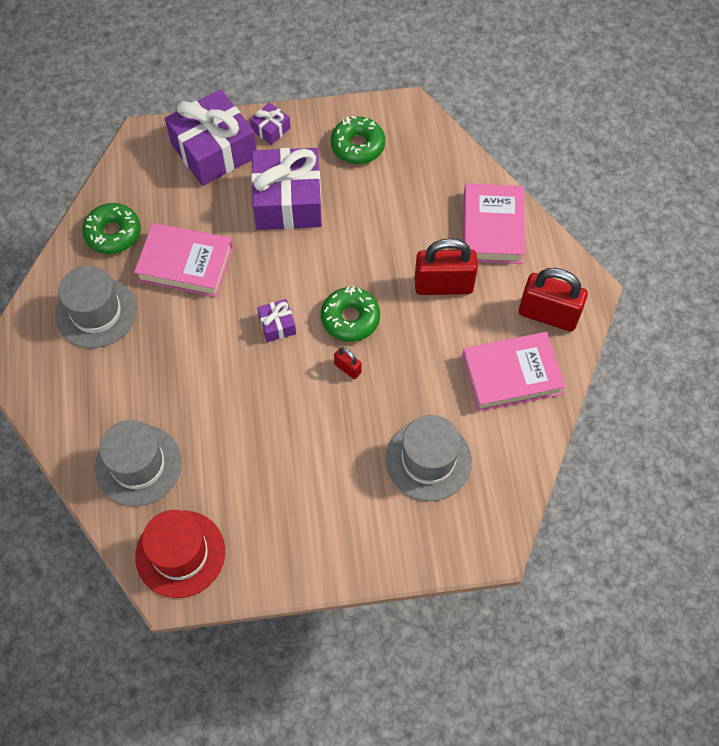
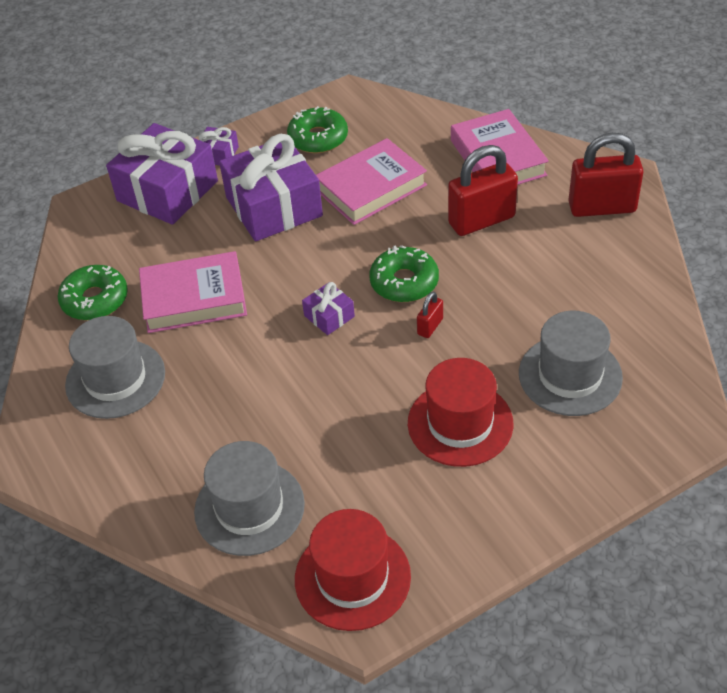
camera: 20 degrees left, 15 degrees down
red padlock [334,348,362,379] -> red padlock turned 75 degrees counterclockwise [417,291,443,338]
pink book [462,332,565,412] -> pink book moved to [316,138,427,225]
none -> red hat [408,358,513,467]

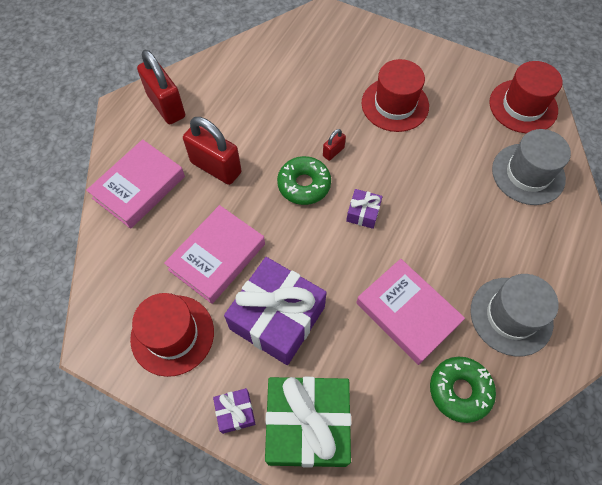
camera: 125 degrees left, 15 degrees up
purple gift [106,123,218,225] -> green gift [265,377,351,468]
green donut [287,106,348,154] -> red hat [130,293,214,377]
pink book [316,138,427,225] -> pink book turned 75 degrees counterclockwise [164,205,265,304]
red padlock [417,291,443,338] -> red padlock turned 45 degrees counterclockwise [323,129,346,161]
grey hat [519,311,623,416] -> none

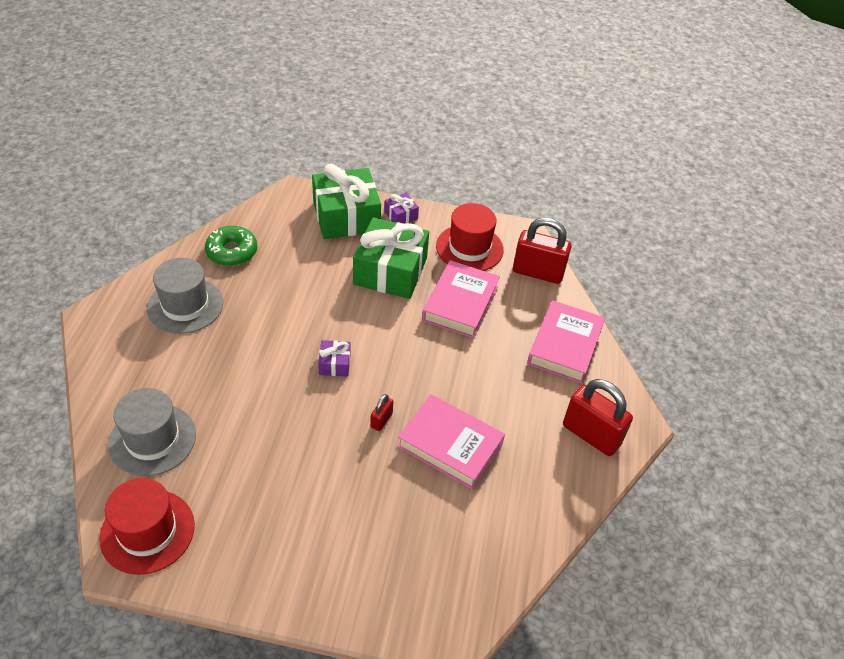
camera: 160 degrees right, 15 degrees down
red padlock [183,117,242,185] -> red padlock moved to [513,217,572,284]
purple gift [224,257,327,365] -> green gift [353,217,429,299]
green donut [277,156,331,205] -> none
pink book [356,259,465,365] -> pink book moved to [397,394,505,489]
red hat [362,59,429,132] -> none

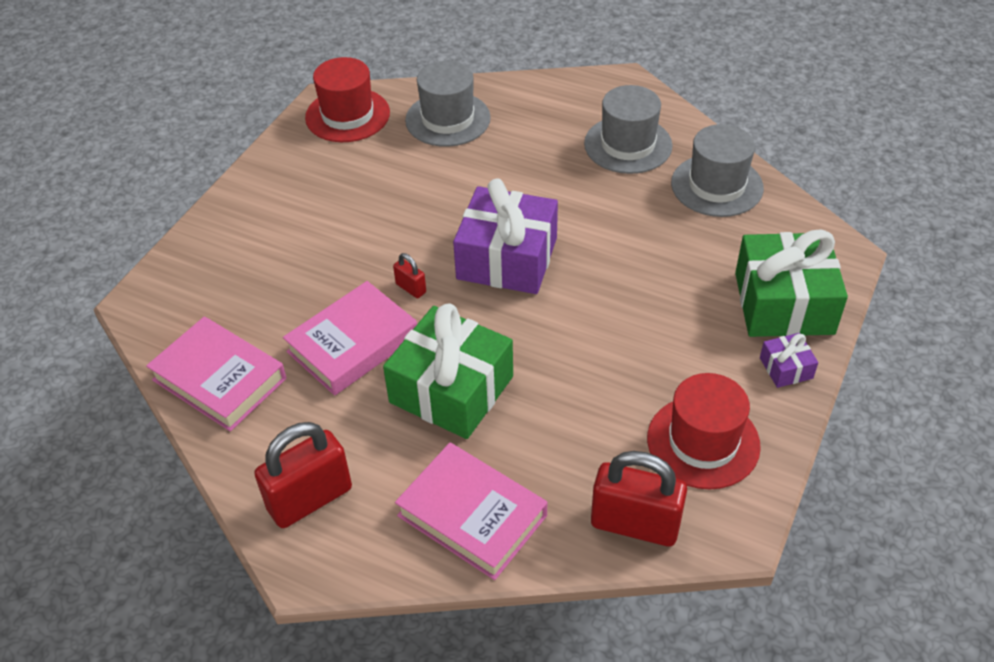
camera: 110 degrees right, 0 degrees up
green donut [205,226,257,266] -> grey hat [671,124,764,217]
purple gift [318,340,351,377] -> purple gift [453,178,558,294], size x2.25
green gift [353,217,429,299] -> green gift moved to [383,303,513,439]
pink book [422,260,500,338] -> pink book moved to [146,317,287,432]
red padlock [513,217,572,284] -> red padlock turned 75 degrees clockwise [591,451,687,546]

